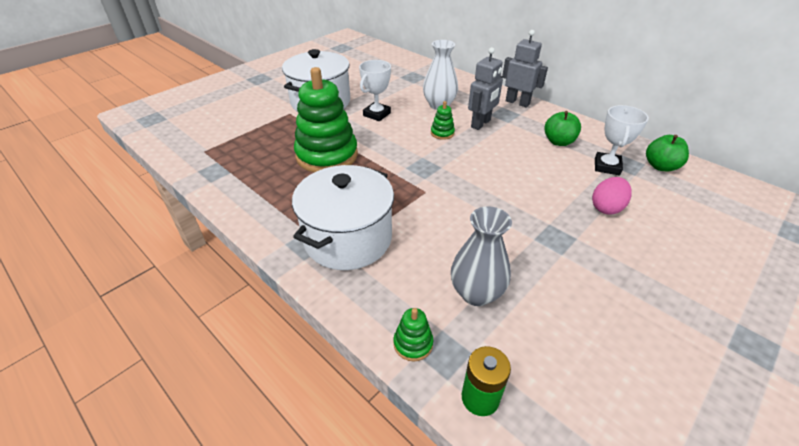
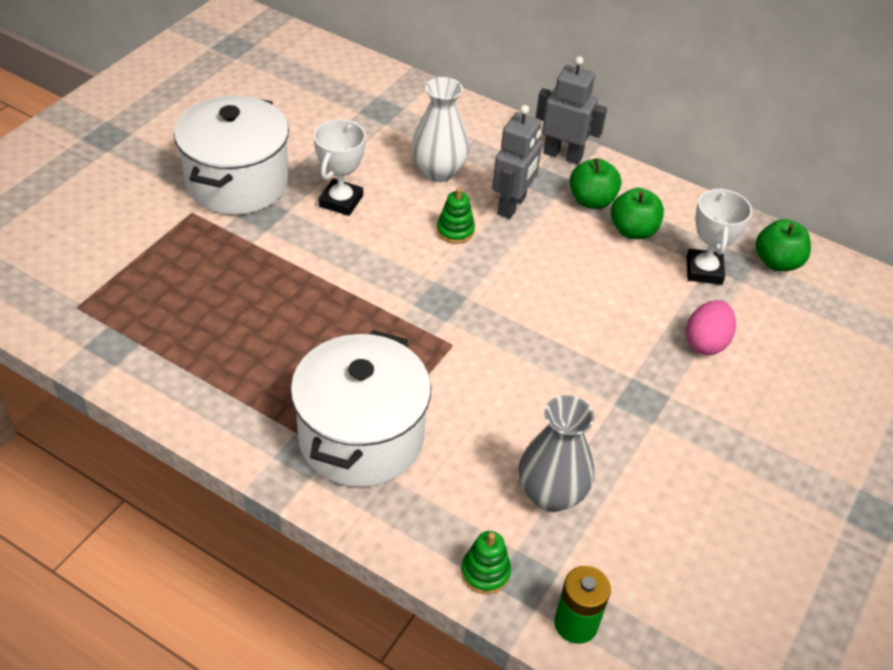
camera: 15 degrees left, 5 degrees up
green stacking toy [294,67,358,172] -> none
none -> green apple [570,158,621,209]

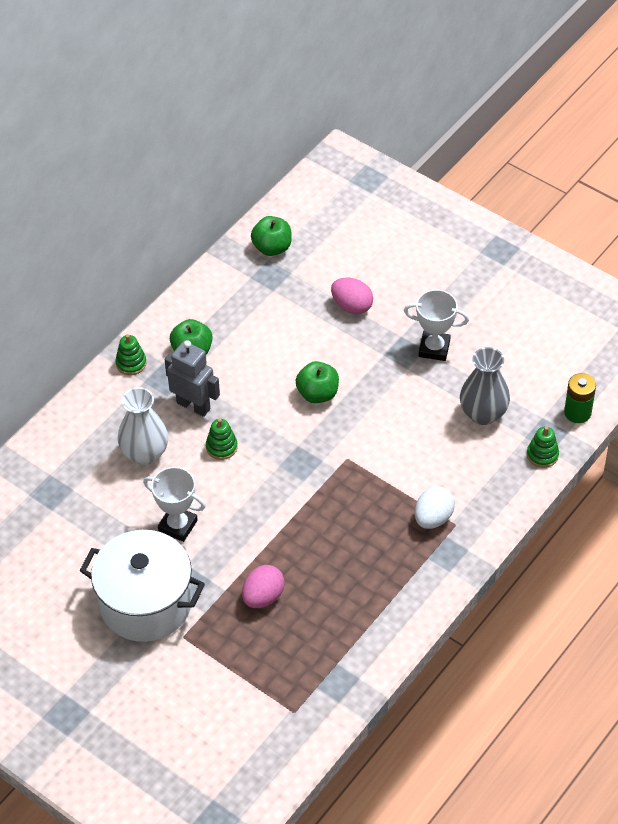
camera: 80 degrees left, 5 degrees up
white pot [290,330,431,487] -> white egg [415,486,455,529]
grey robot [536,56,607,164] -> green stacking toy [115,334,147,375]
green apple [611,188,664,239] -> green apple moved to [296,361,339,403]
white trophy [686,188,752,285] -> white trophy moved to [404,290,469,361]
none -> pink egg [242,565,285,608]

